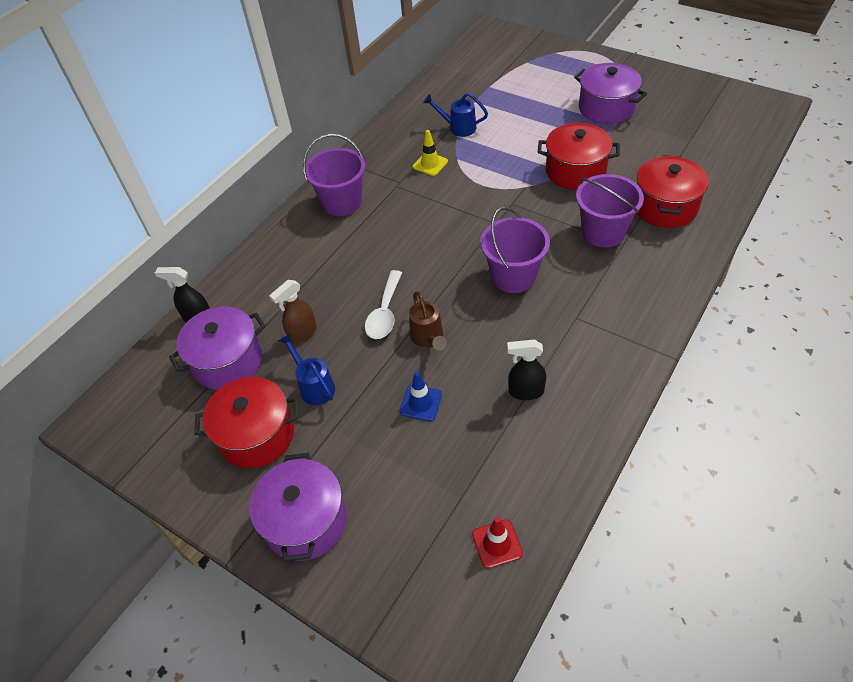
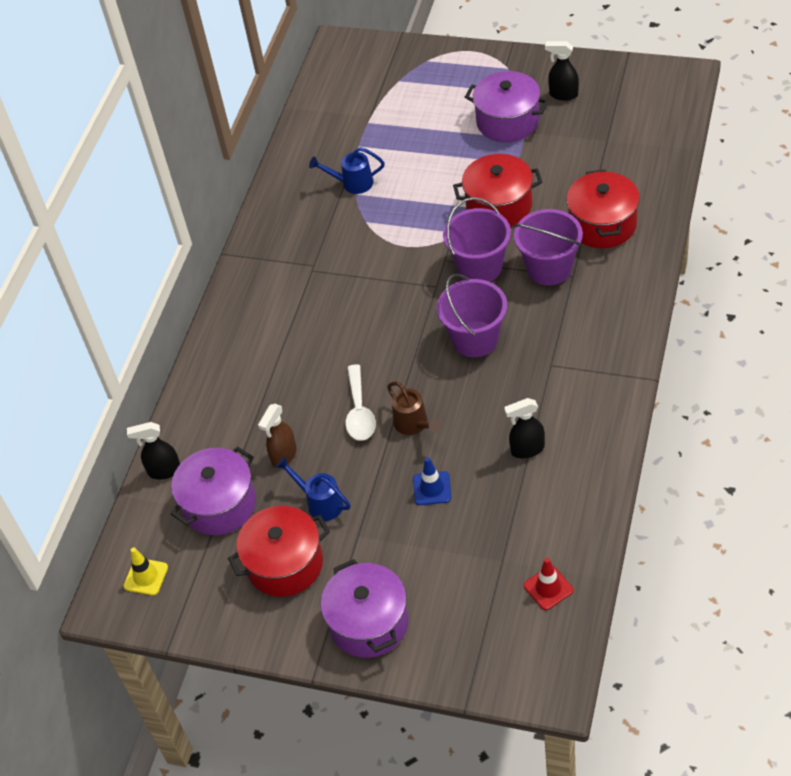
camera: 15 degrees left, 0 degrees up
purple bucket [303,134,365,216] -> purple bucket moved to [443,197,511,282]
yellow traffic cone [413,130,448,176] -> yellow traffic cone moved to [124,547,168,595]
none -> black spray bottle [545,41,579,101]

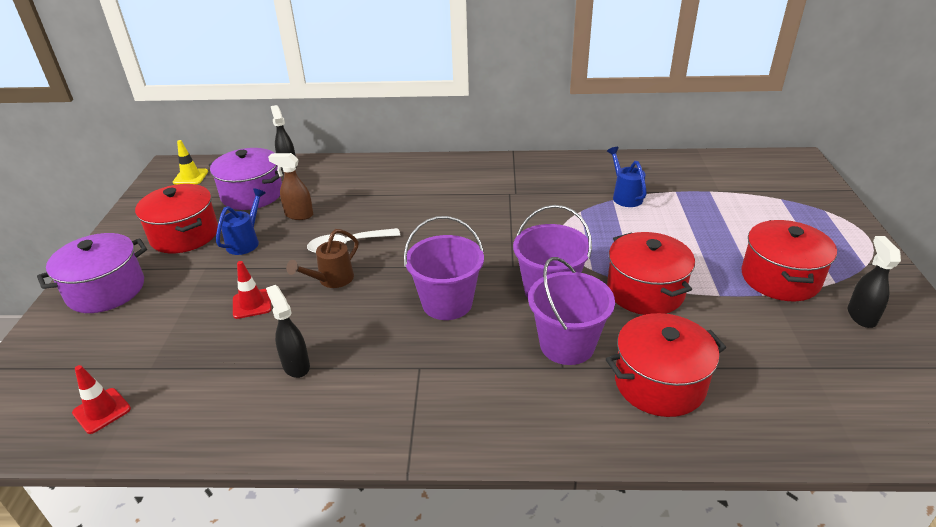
camera: 70 degrees right, 15 degrees down
blue traffic cone [413,457,451,505] -> red traffic cone [233,261,272,319]
purple pot [465,71,549,142] -> red pot [741,220,837,301]

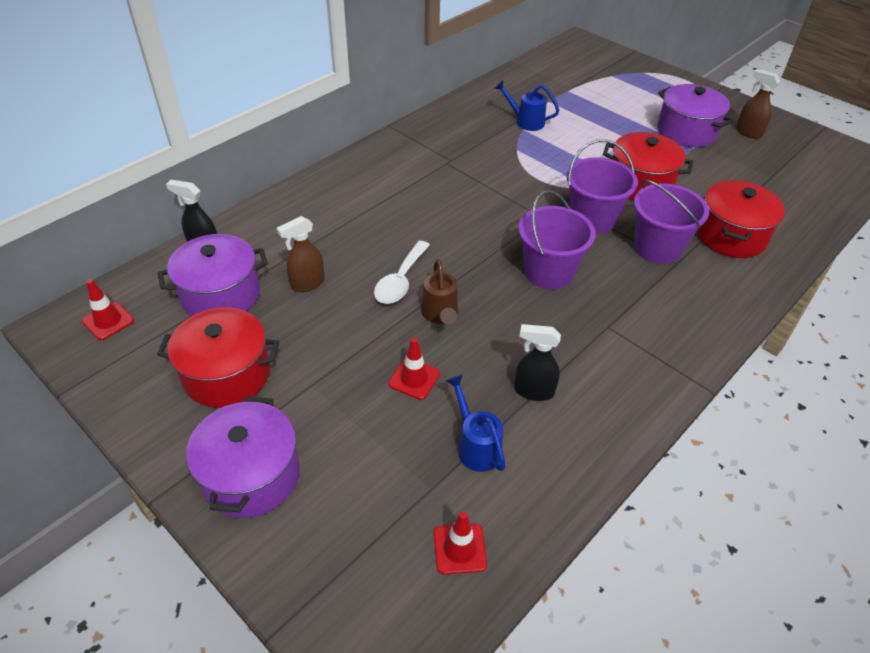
camera: 50 degrees left, 10 degrees up
yellow traffic cone [173,140,208,185] -> red traffic cone [82,279,134,340]
blue watering can [216,188,266,255] -> blue watering can moved to [446,375,506,472]
red pot [741,220,837,301] -> purple pot [657,84,733,147]
black spray bottle [848,236,901,328] -> brown spray bottle [736,69,781,139]

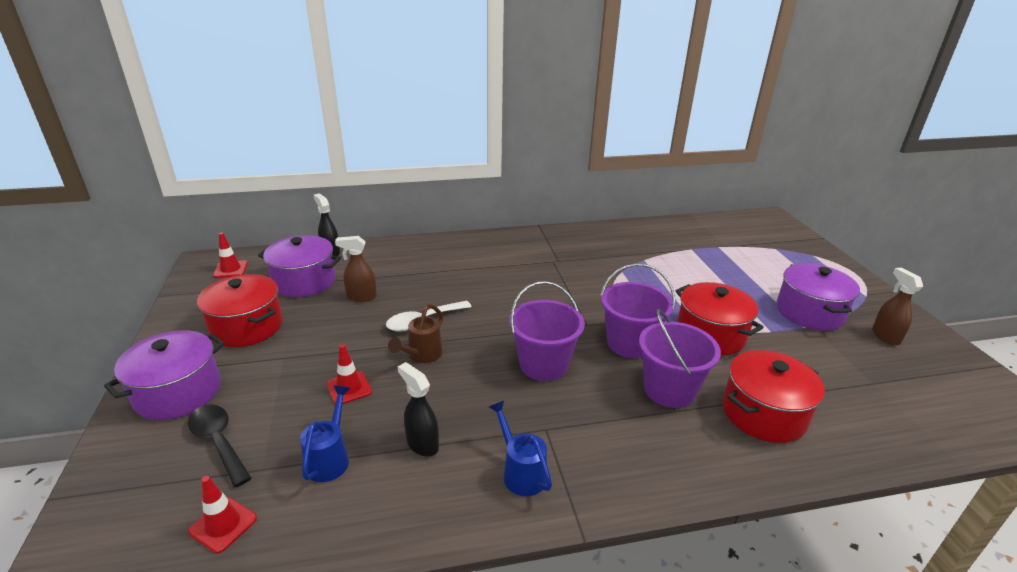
camera: 35 degrees right, 15 degrees down
blue watering can [495,80,559,131] -> blue watering can moved to [489,401,552,496]
none -> black spoon [188,404,252,487]

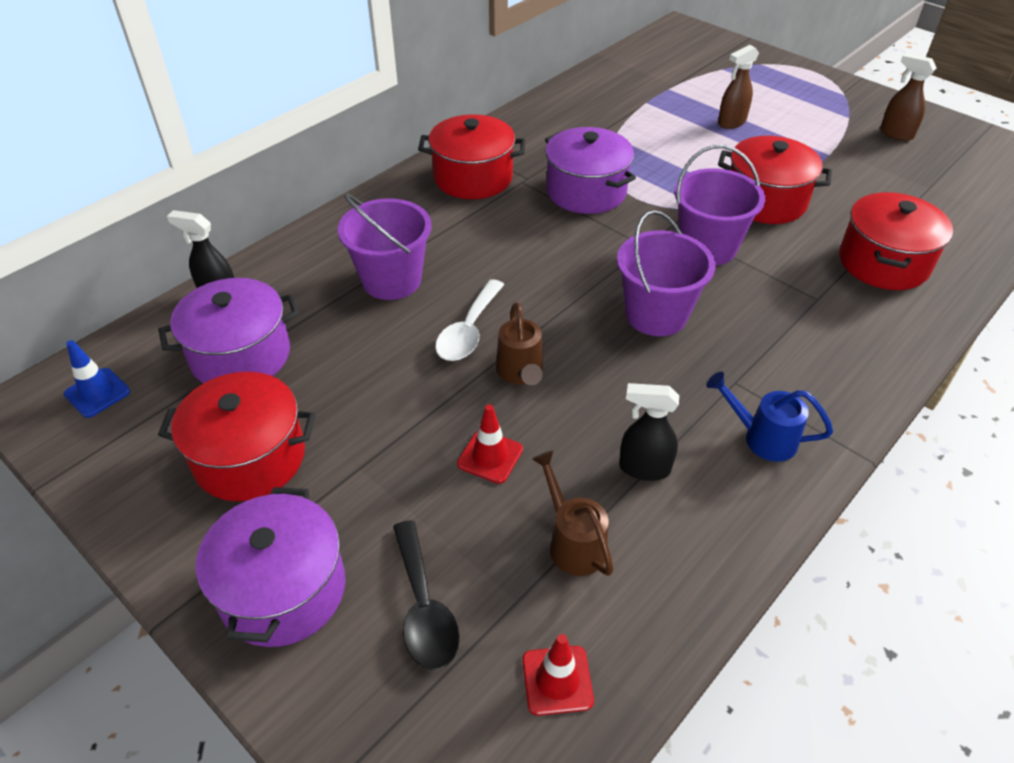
camera: 35 degrees left, 15 degrees up
black spoon [188,404,252,487] -> black spoon turned 120 degrees counterclockwise [393,520,460,670]
red traffic cone [213,233,248,278] -> blue traffic cone [64,340,130,418]
blue watering can [300,386,351,482] -> brown watering can [532,450,614,576]
brown spray bottle [335,236,377,302] -> brown spray bottle moved to [718,45,759,129]
purple bucket [639,309,721,408] -> purple bucket moved to [338,194,432,300]
purple pot [777,263,860,331] -> purple pot moved to [545,127,636,214]
none -> red pot [418,114,526,199]

